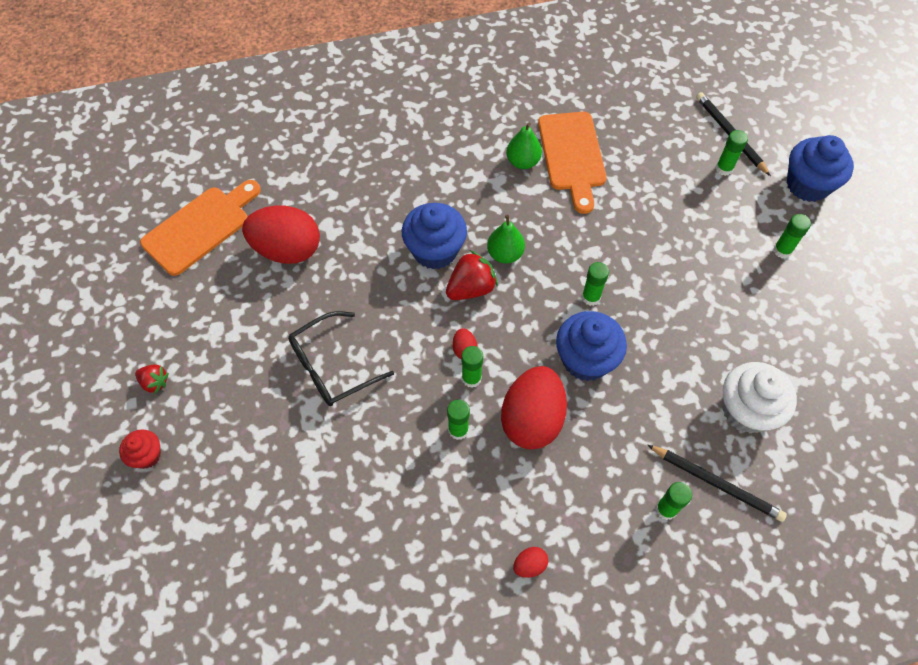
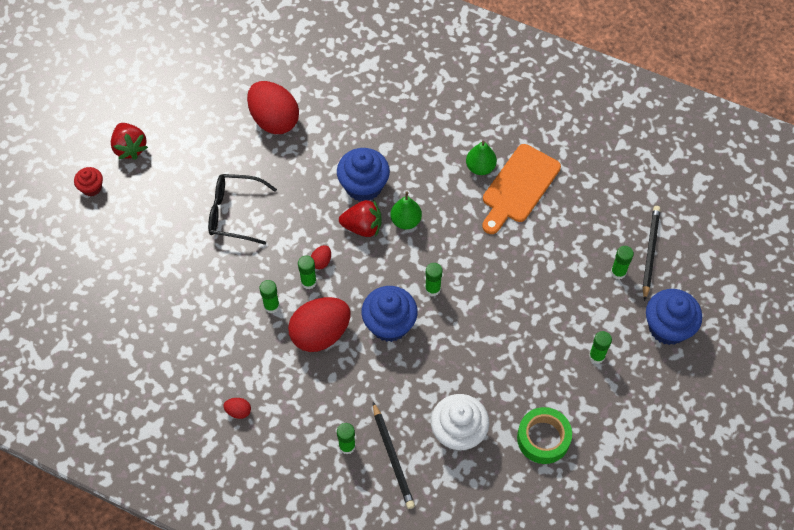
camera: 40 degrees right, 0 degrees up
red strawberry [135,365,169,394] -> red strawberry [111,123,148,160], size x1.68
orange cutting board [140,180,261,276] -> none
none -> green tape [517,407,572,464]

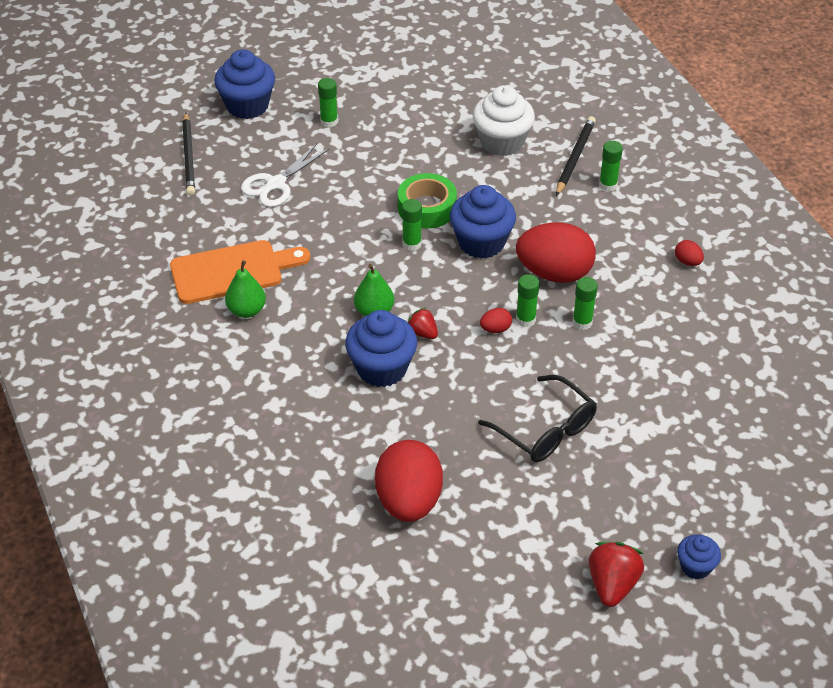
camera: 140 degrees left, 15 degrees down
red cupcake [74,167,103,196] -> blue cupcake [677,534,721,579]
red strawberry [339,200,382,237] -> red strawberry [408,308,438,339], size x0.60
green tape [517,407,572,464] -> green tape moved to [398,173,457,229]
green glue stick [611,246,634,280] -> none
black pencil [643,206,661,301] -> black pencil turned 60 degrees counterclockwise [182,112,195,196]
none -> white scissors [241,144,330,207]

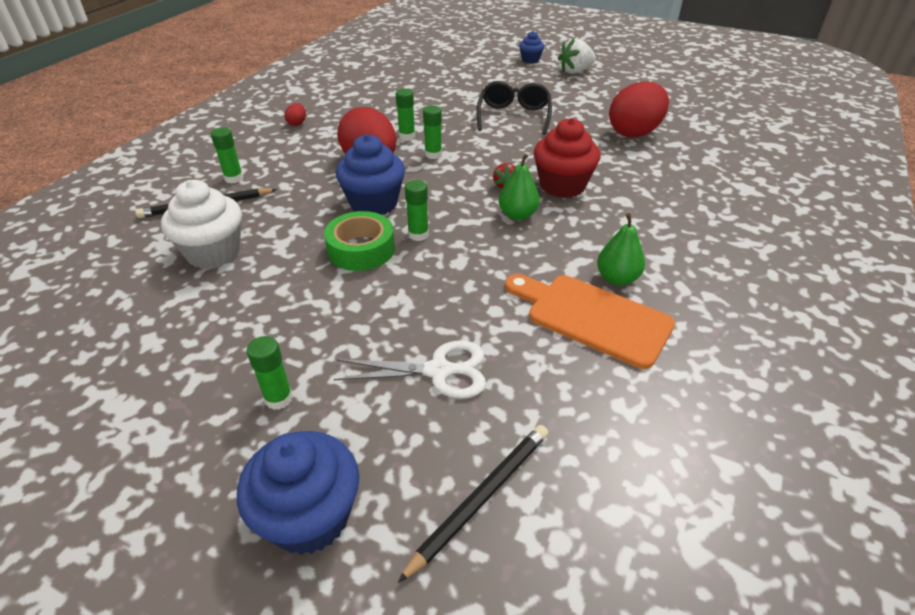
camera: 130 degrees left, 5 degrees down
blue cupcake [345,310,417,387] -> red cupcake [534,118,600,198]
red egg [480,308,512,333] -> none
red strawberry [589,542,644,607] -> white strawberry [558,38,596,74]

